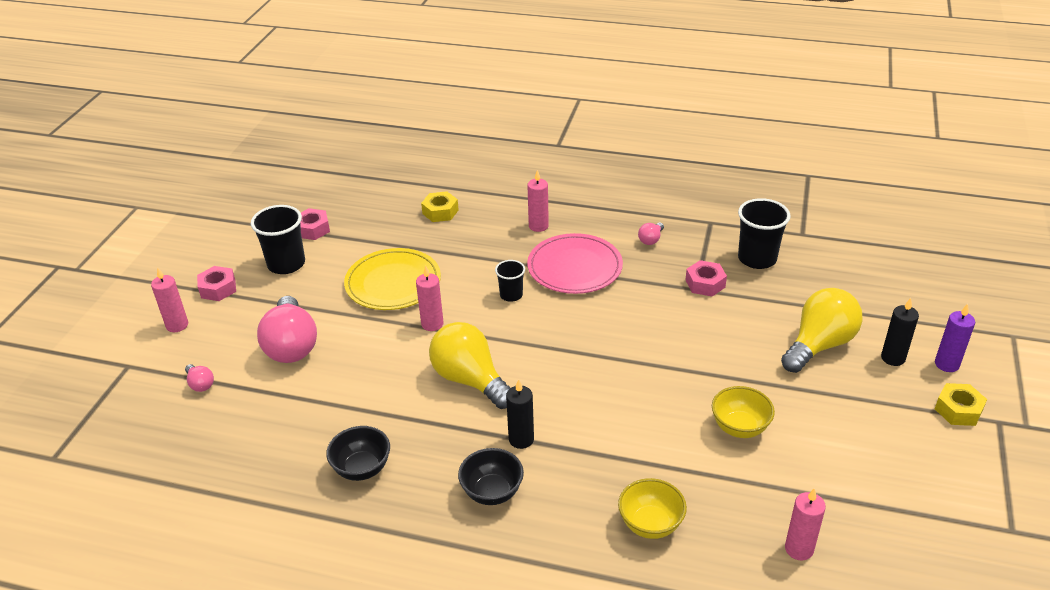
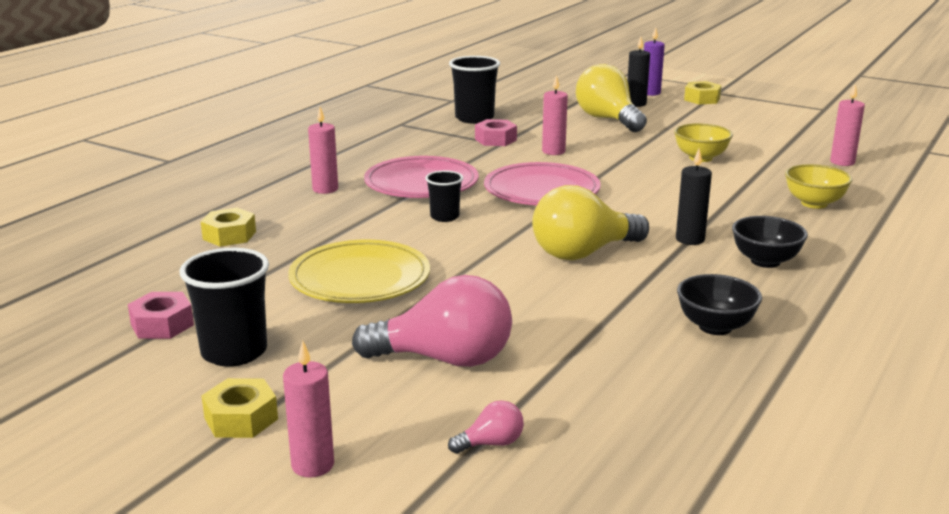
camera: 75 degrees left, 15 degrees down
pink nut [197,266,236,301] -> yellow nut [201,378,278,438]
pink candle [416,265,444,331] -> pink candle moved to [542,75,568,155]
pink light bulb [638,223,664,245] -> none
none -> pink plate [484,162,601,205]

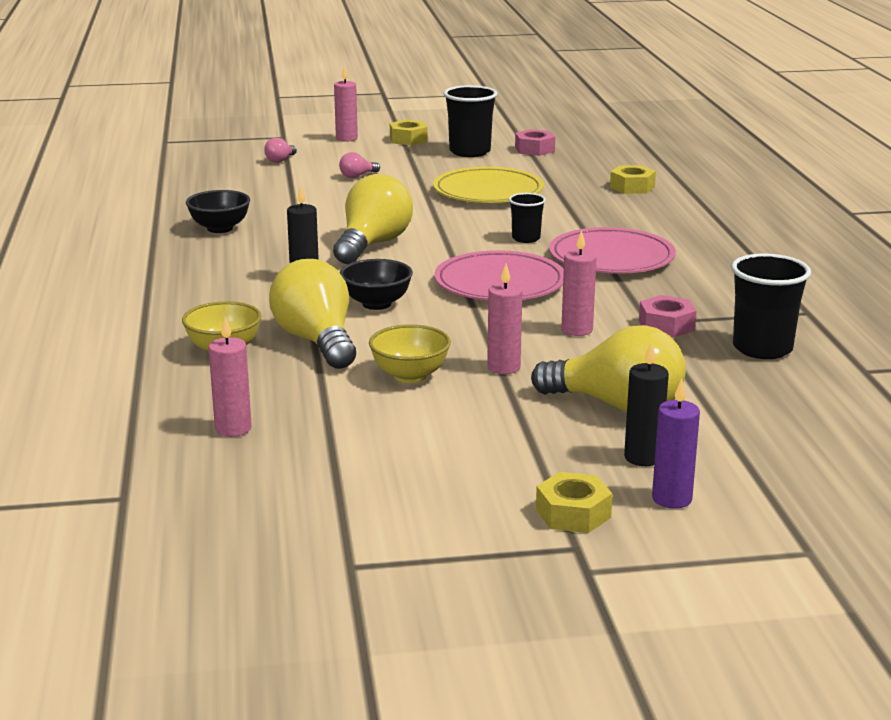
camera: 140 degrees right, 0 degrees up
pink candle [308,107,338,194] -> pink candle moved to [487,264,523,374]
pink light bulb [352,275,512,367] -> pink light bulb [339,152,380,178], size x0.43
black bowl [732,216,808,268] -> black bowl moved to [340,259,413,310]
none -> yellow light bulb [269,259,356,369]

